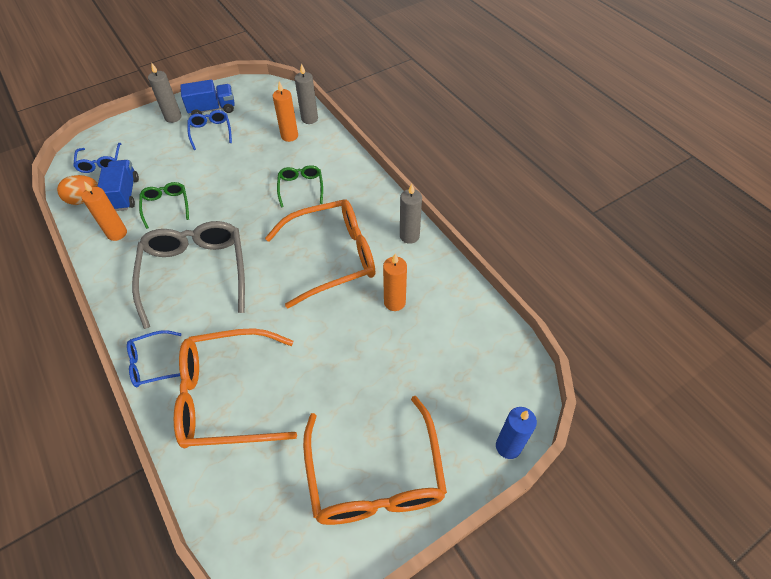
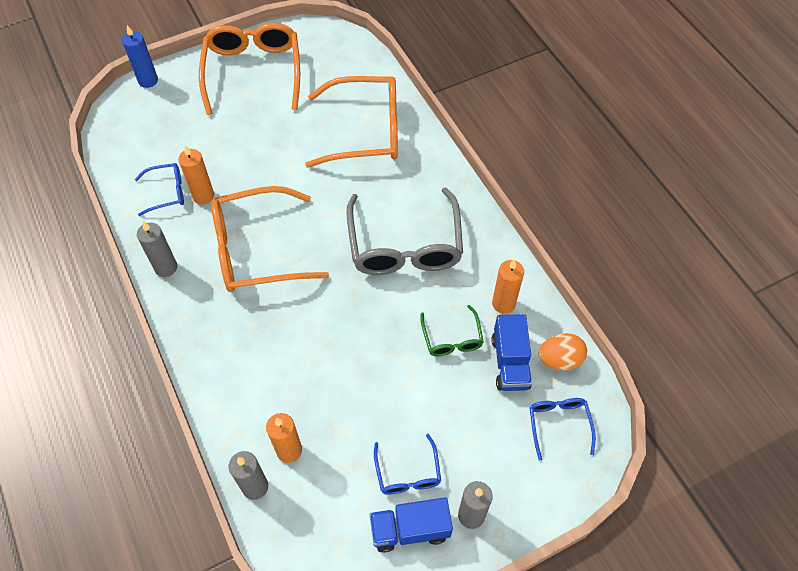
camera: 175 degrees left, 5 degrees up
blue glasses [127,330,182,387] -> blue glasses moved to [135,163,184,216]
green glasses [277,165,323,208] -> none

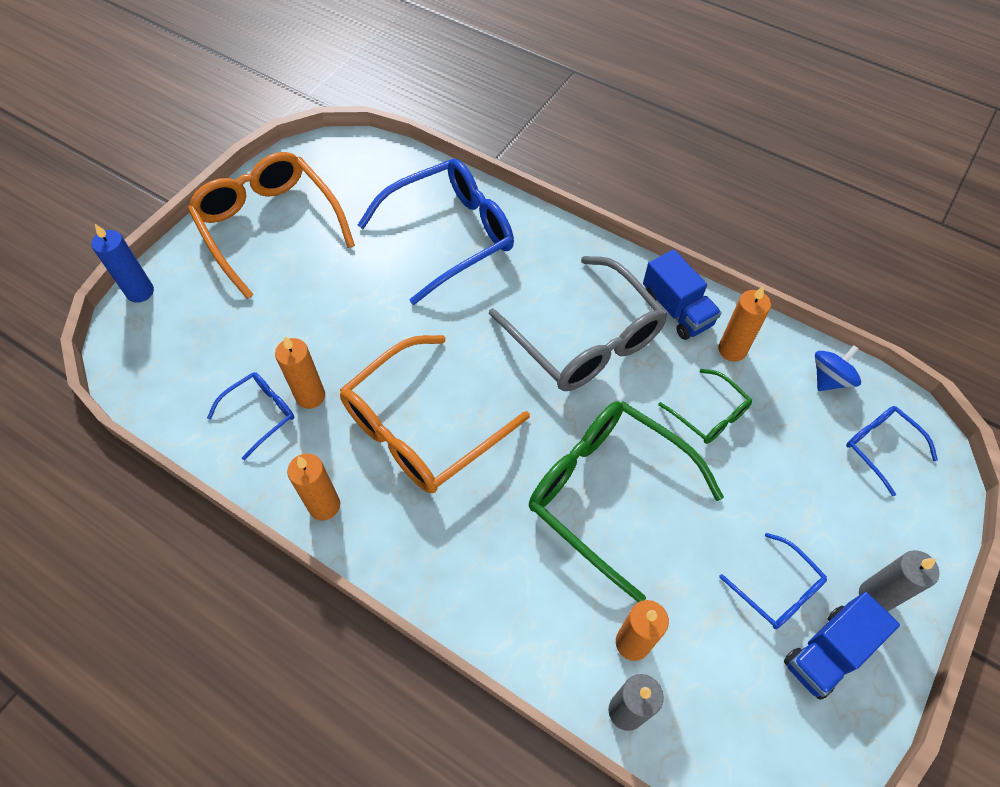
camera: 30 degrees left, 0 degrees up
grey candle [137,221,177,277] -> orange candle [287,454,340,520]
orange glasses [305,76,398,168] -> blue glasses [358,159,514,305]
blue truck [492,314,532,391] -> blue truck moved to [643,249,721,340]
orange egg [538,333,587,370] -> blue spinning top [815,345,861,391]
none -> green glasses [529,401,724,602]

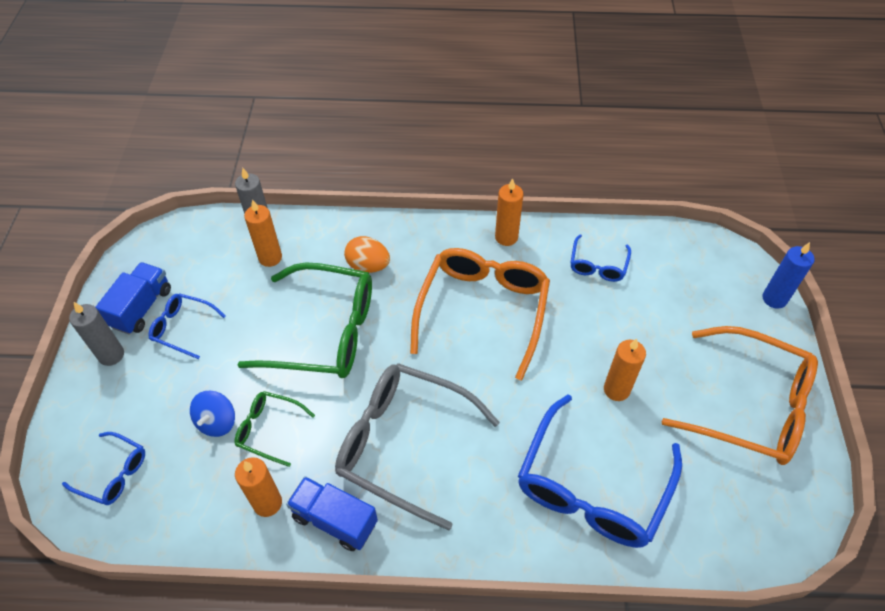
camera: 150 degrees right, 5 degrees down
orange candle [275,336,325,409] -> orange candle moved to [604,339,646,401]
blue spinning top [815,345,861,391] -> blue spinning top moved to [190,391,235,437]
none -> orange egg [344,236,390,273]

